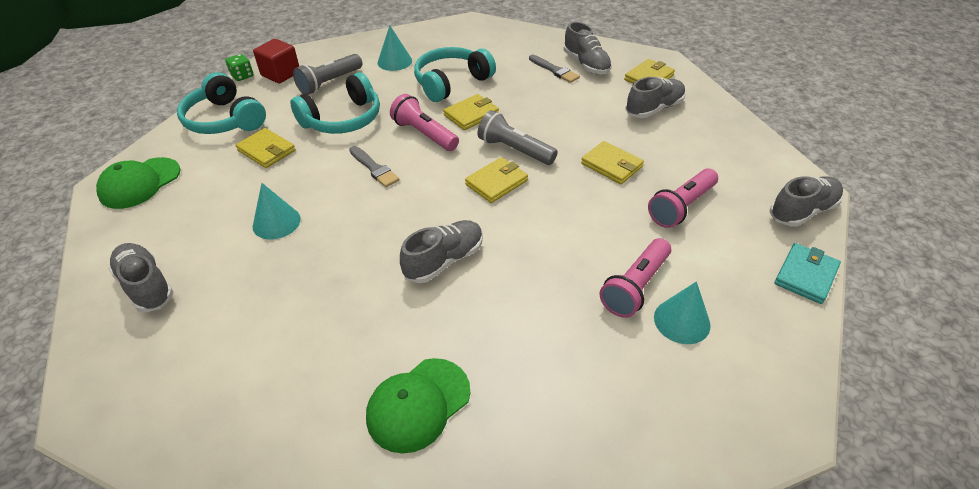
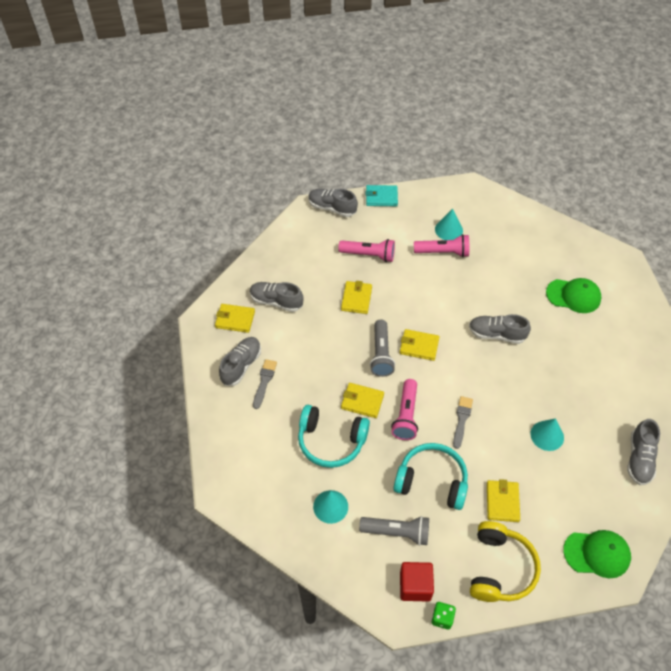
camera: 125 degrees left, 10 degrees up
turquoise headphones [177,72,266,134] -> yellow headphones [470,521,541,602]

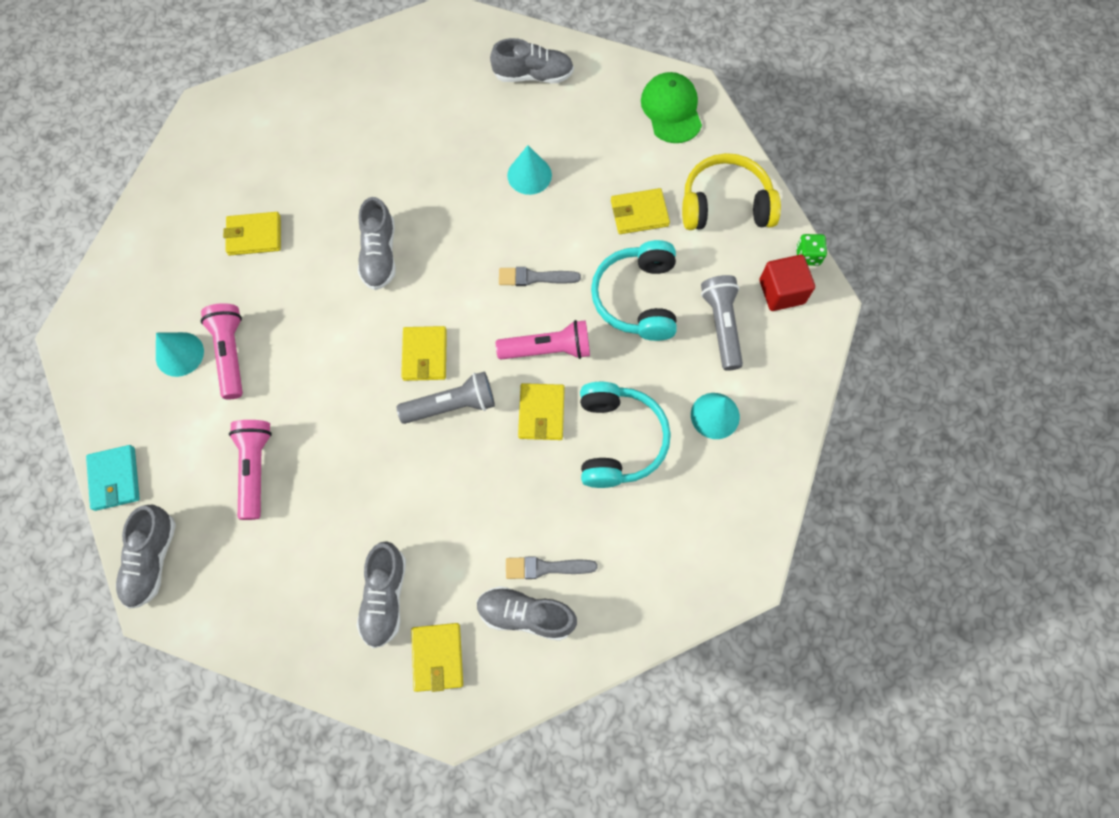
camera: 105 degrees left, 15 degrees up
yellow wallet [341,281,372,314] -> yellow wallet moved to [223,212,281,255]
green cap [546,278,602,313] -> none

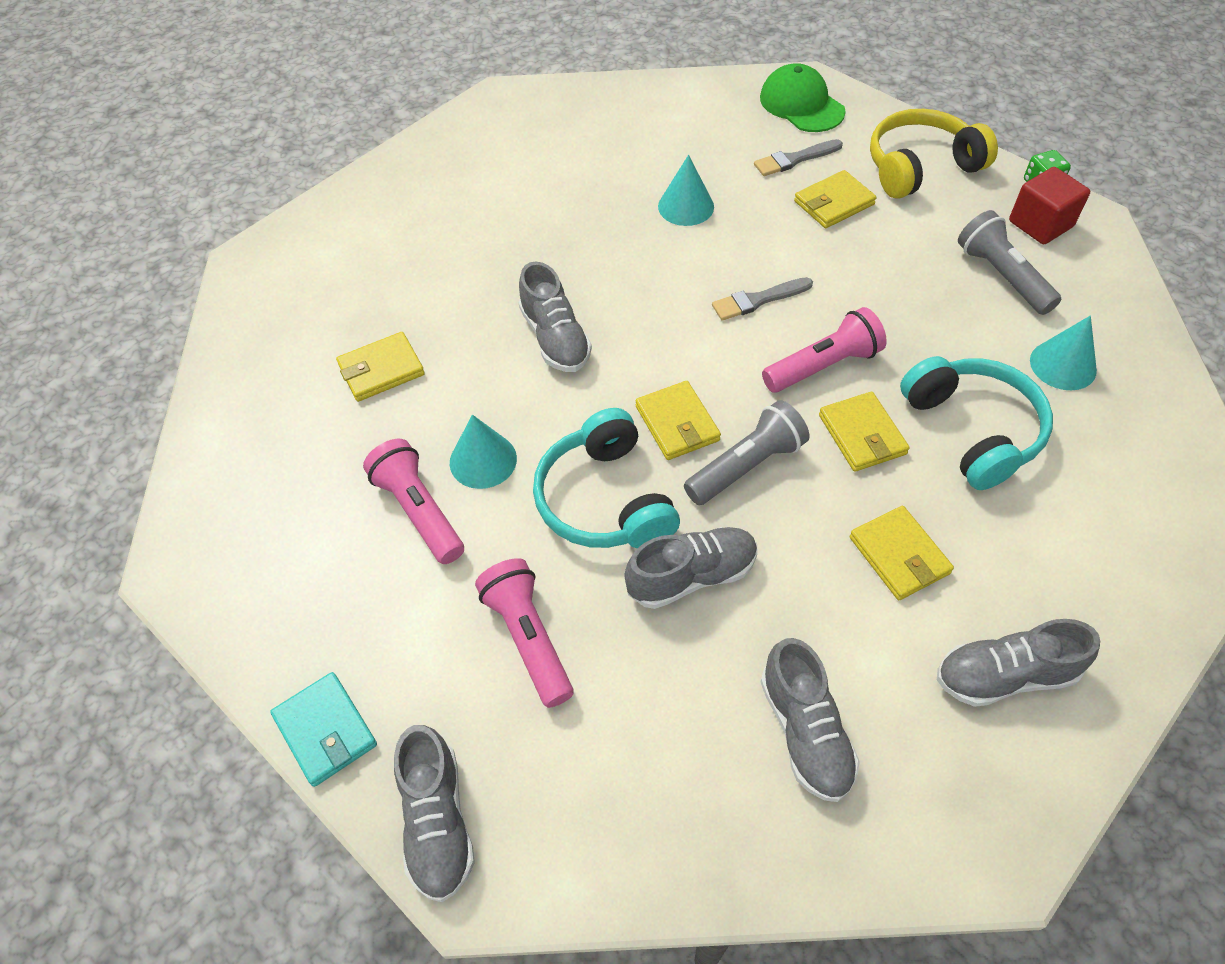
camera: 20 degrees left, 15 degrees down
turquoise cone [156,332,204,377] -> turquoise cone moved to [450,415,517,489]
yellow wallet [411,623,463,692] -> yellow wallet moved to [850,506,954,600]
grey shoe [490,38,574,83] -> grey shoe moved to [624,527,758,609]
grey brush [506,556,598,579] -> grey brush moved to [754,139,843,176]
turquoise headphones [591,240,677,341] -> turquoise headphones moved to [533,408,680,548]

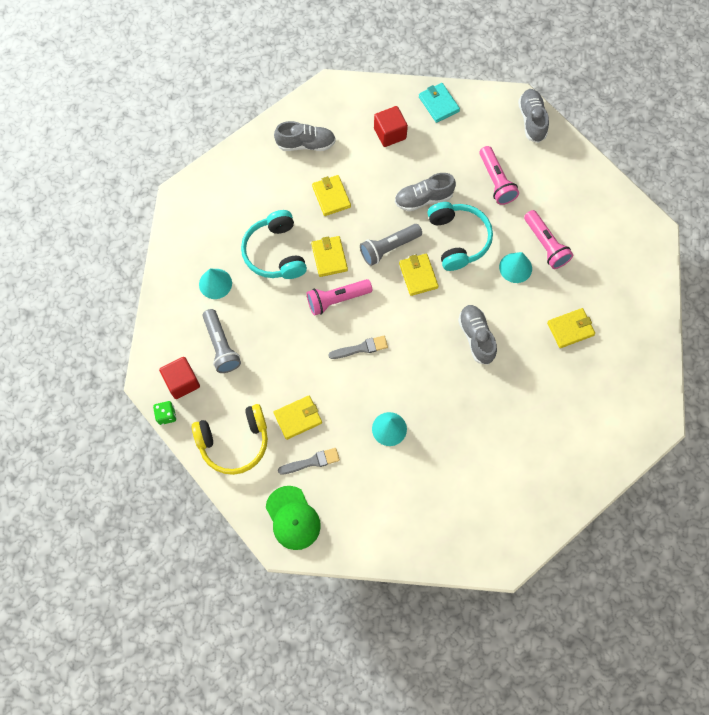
camera: 175 degrees left, 15 degrees up
turquoise wallet [270,672,377,787] -> turquoise wallet moved to [419,83,460,123]
grey shoe [761,638,860,802] -> red cube [374,106,408,147]

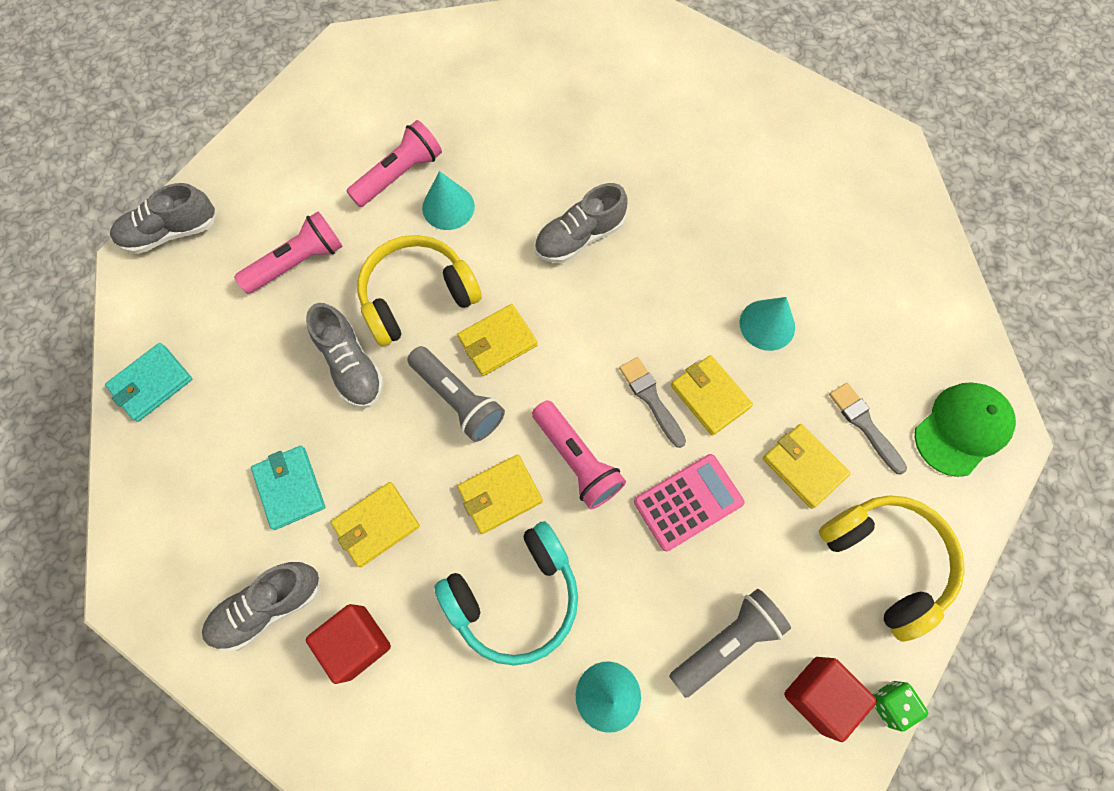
camera: 105 degrees left, 0 degrees up
grey shoe [274,121,336,151] -> grey shoe turned 105 degrees counterclockwise [202,562,319,651]
red cube [374,106,408,147] -> red cube moved to [306,604,391,684]
turquoise headphones [428,202,493,271] -> yellow headphones [357,235,482,347]
yellow wallet [547,308,595,348] -> yellow wallet moved to [671,355,753,436]
none -> turquoise wallet [251,446,325,530]
none -> pink calculator [634,454,744,551]

